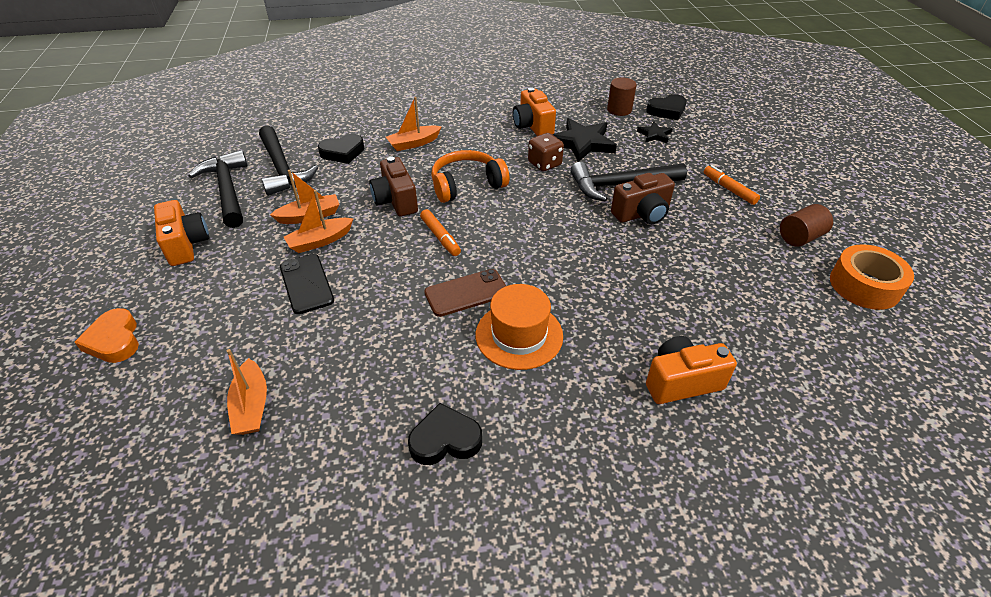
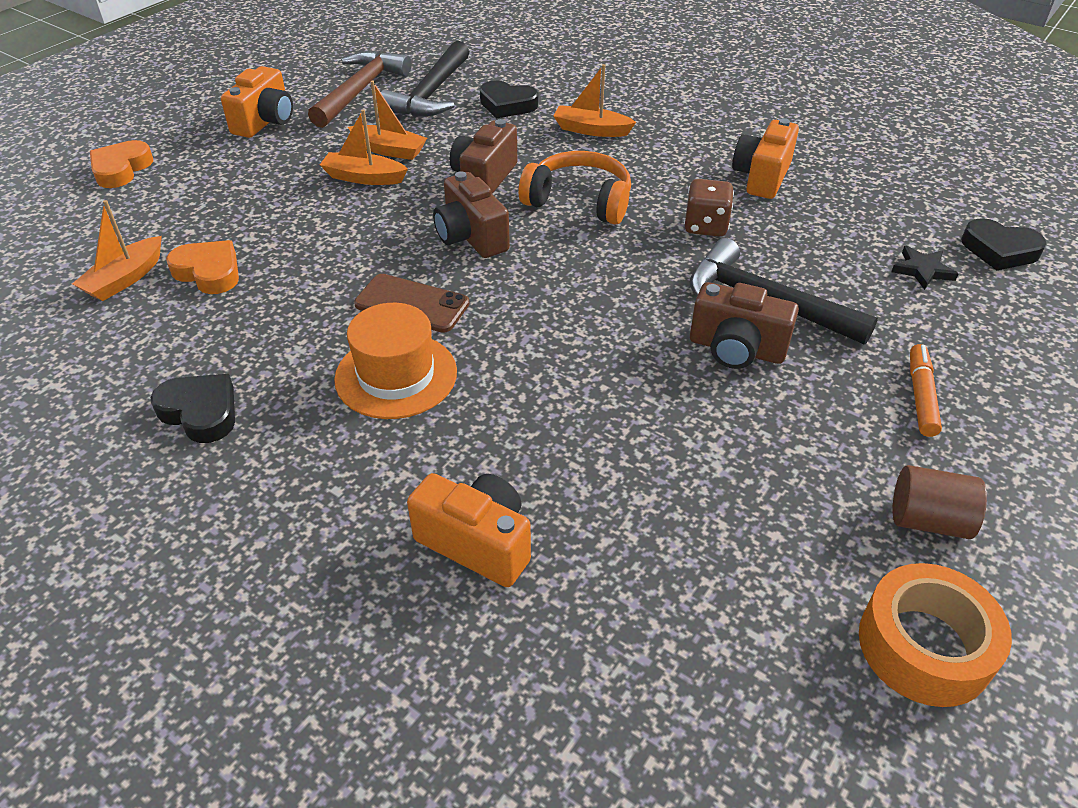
camera: 45 degrees right, 0 degrees up
black hammer [188,150,247,228] -> brown hammer [308,51,411,128]
black phone [280,254,334,314] -> none
orange marker [420,209,461,256] -> brown camera [433,171,510,258]
black star [552,118,617,162] -> none
brown cylinder [607,78,637,116] -> none
none -> orange heart [166,240,239,294]

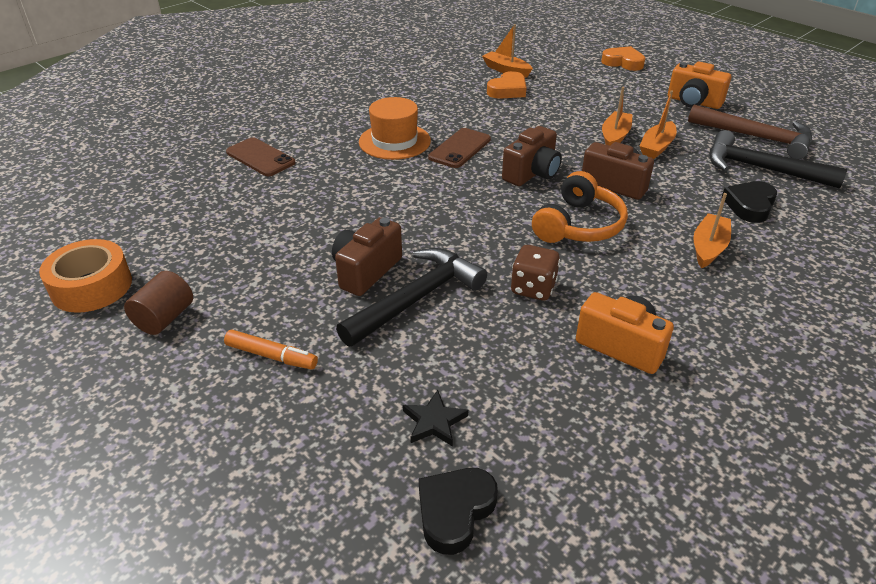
camera: 100 degrees right, 5 degrees down
black heart [151,374,235,443] -> none
orange camera [407,473,531,587] -> brown phone [226,137,295,176]
brown camera [433,171,510,258] -> brown camera turned 150 degrees clockwise [502,126,562,186]

